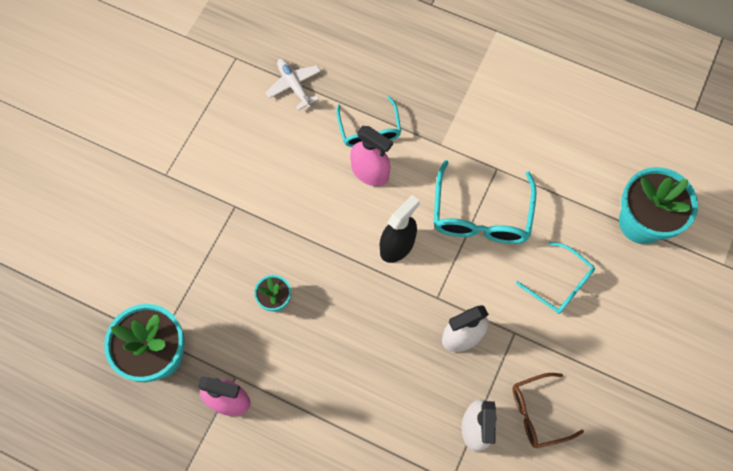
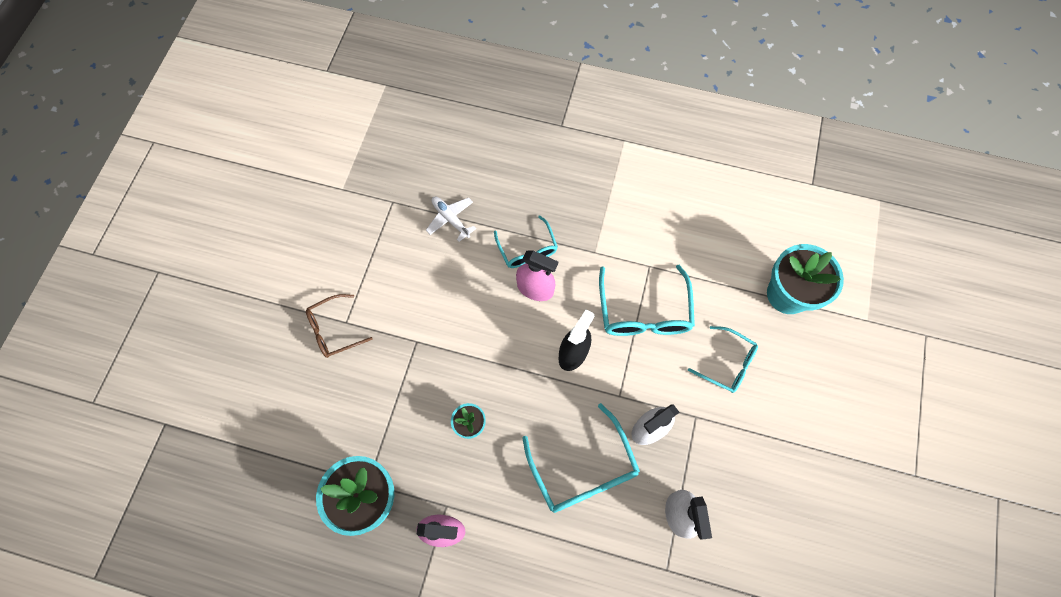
camera: 10 degrees left, 0 degrees up
brown glasses [513,373,584,448] -> brown glasses moved to [306,294,373,358]
none -> turquoise glasses [522,403,640,513]

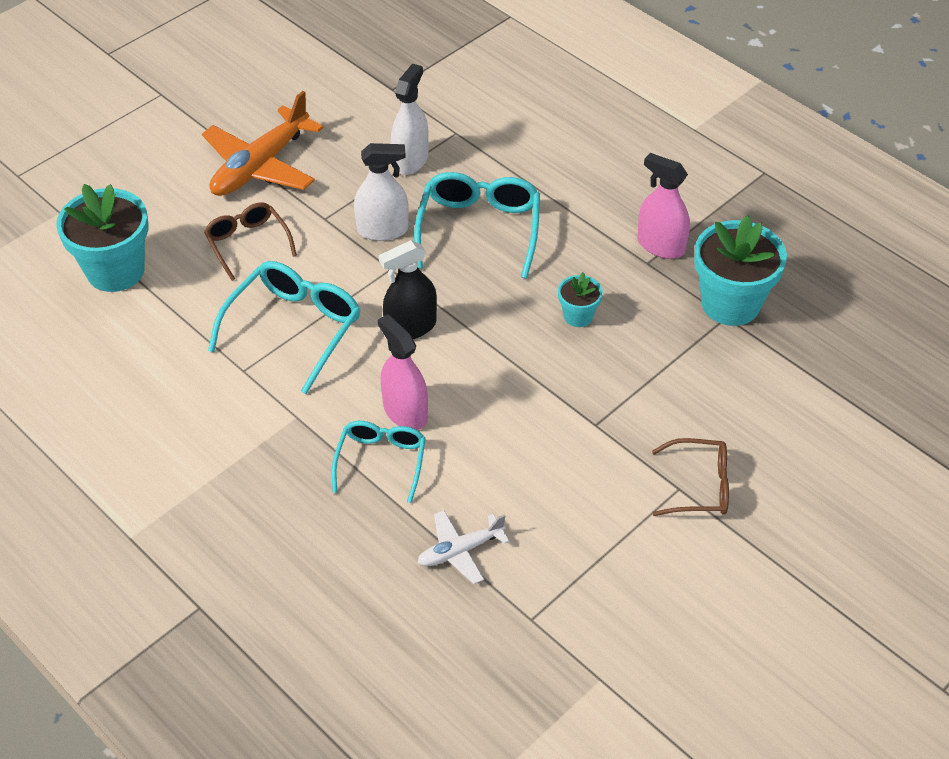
camera: 150 degrees left, 20 degrees down
white plane [426,196,476,242] -> white plane turned 75 degrees clockwise [417,510,510,584]
turquoise glasses [688,326,758,393] -> brown glasses [204,202,297,281]
none -> orange plane [202,91,324,196]

